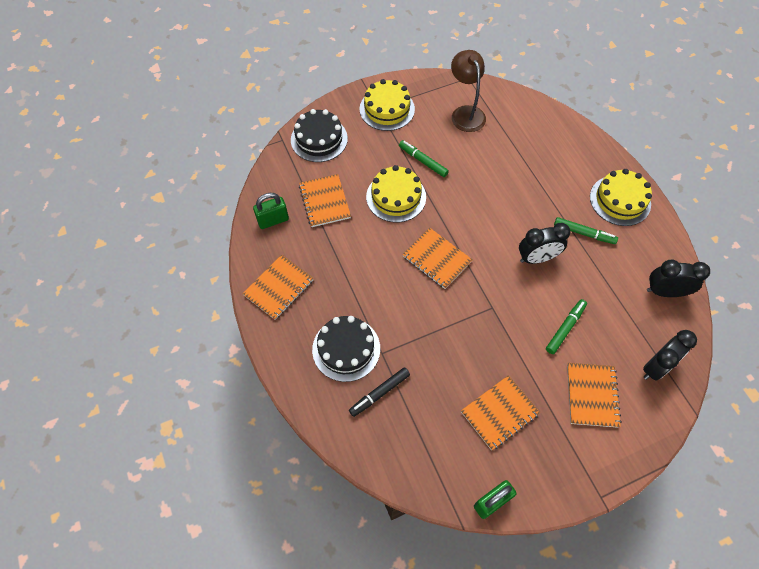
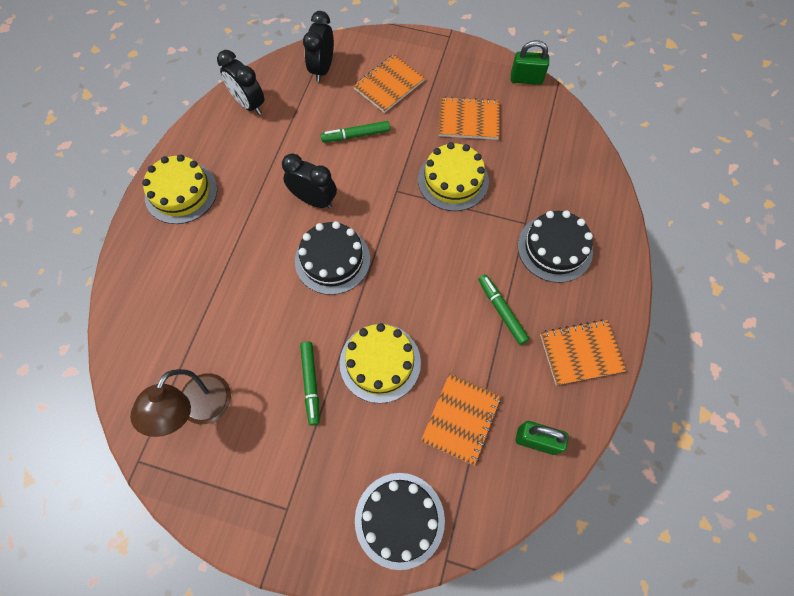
camera: 140 degrees left, 5 degrees up
black marker [349,367,410,417] -> none
yellow cake [359,79,415,131] -> yellow cake moved to [418,142,489,211]
orange notebook [402,228,473,289] -> none
green marker [554,217,618,244] -> green marker moved to [478,274,529,345]
black clock [643,330,697,381] -> black clock turned 75 degrees counterclockwise [303,11,334,82]
none -> black cake [295,221,370,295]

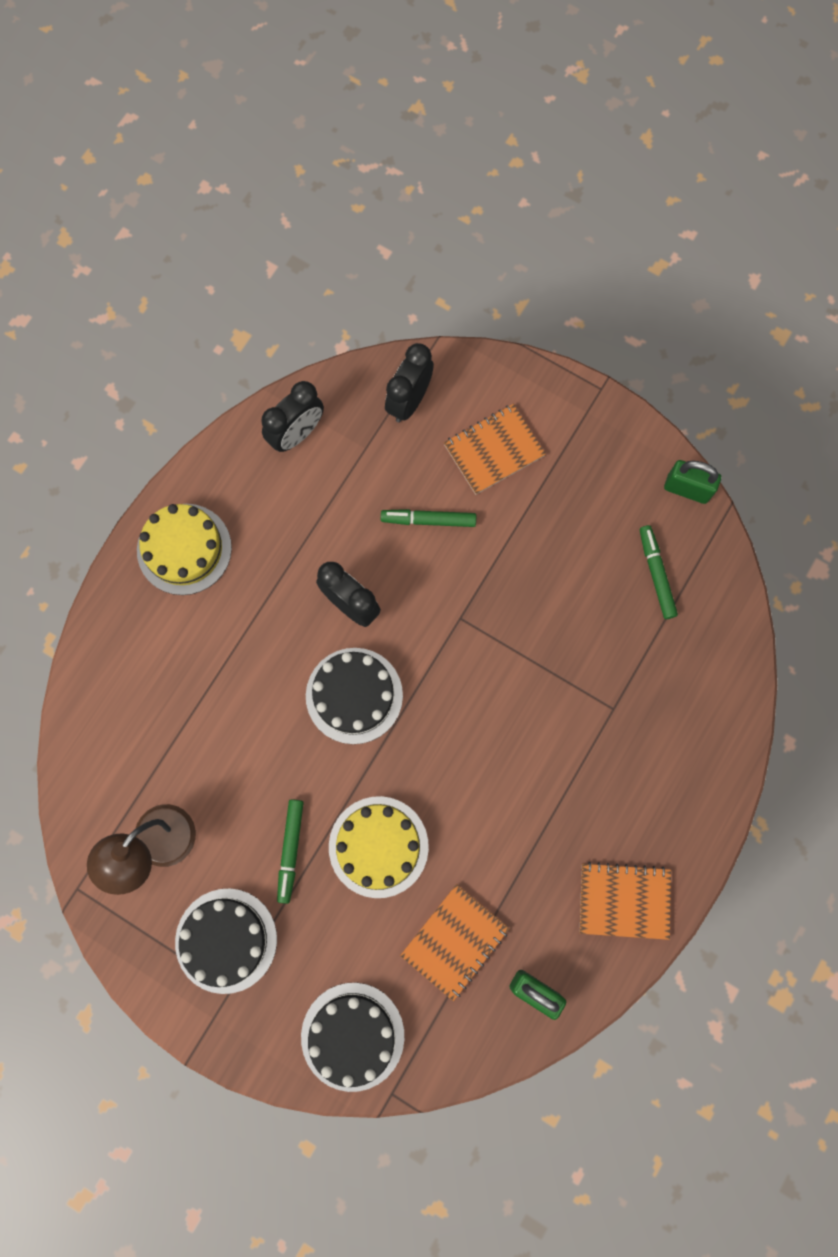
camera: 15 degrees right, 10 degrees up
black clock [217,50,264,115] -> black clock turned 105 degrees counterclockwise [261,381,324,452]
yellow cake [418,142,489,211] -> none
orange notebook [439,96,500,140] -> none
green marker [478,274,529,345] -> green marker moved to [640,525,678,619]
black cake [518,210,593,283] -> black cake moved to [175,888,277,994]

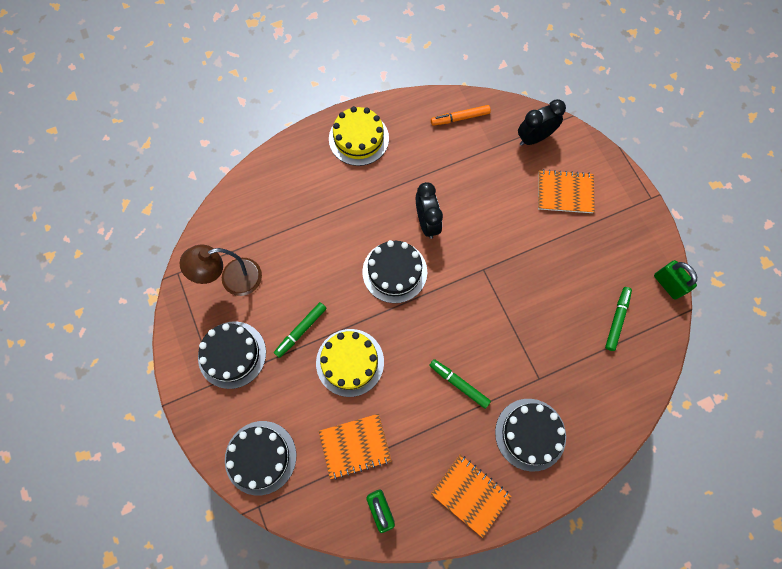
camera: 35 degrees right, 5 degrees down
black clock [261,381,324,452] -> orange marker [431,105,491,126]
green marker [381,509,476,527] -> green marker moved to [429,359,491,409]
none -> black cake [495,399,566,472]

